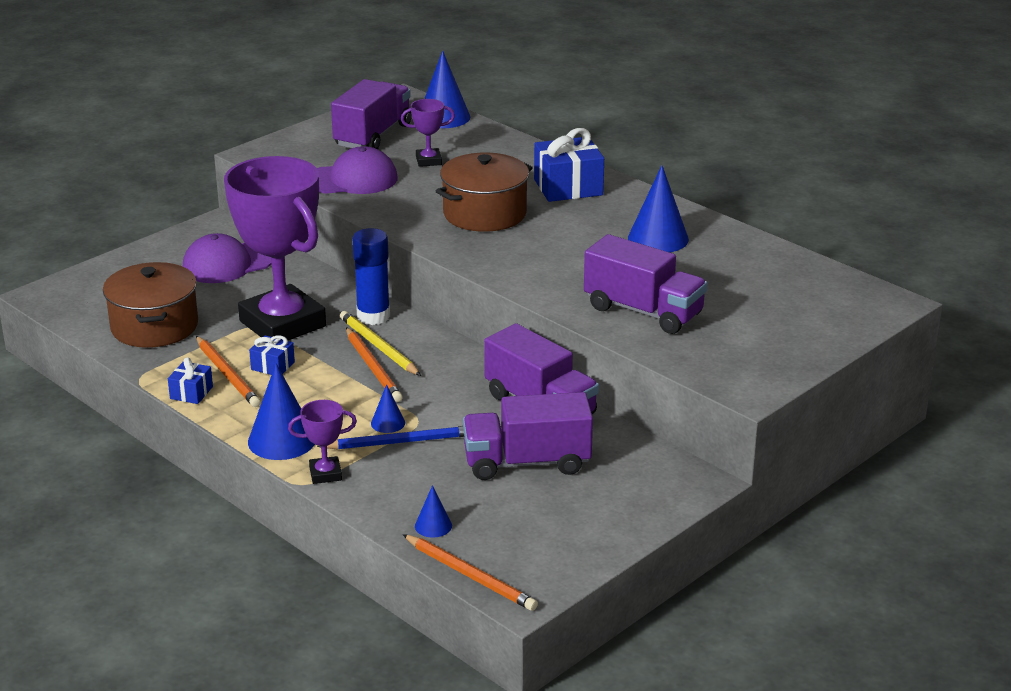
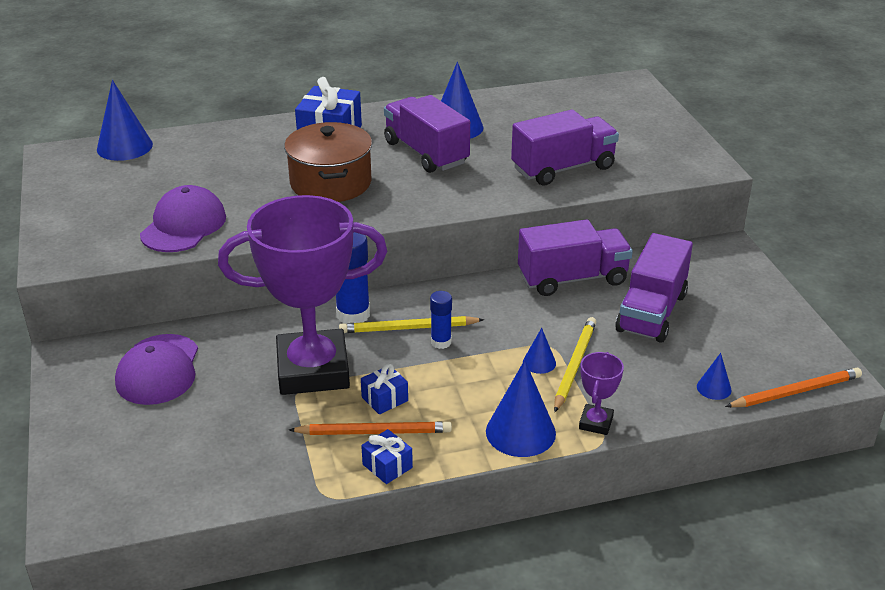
camera: 60 degrees left, 5 degrees up
brown pot [103,262,198,348] -> none
blue pencil [317,426,464,450] -> yellow pencil [554,317,596,412]
purple truck [331,79,412,149] -> purple truck moved to [384,95,470,173]
orange pencil [346,327,403,402] -> blue glue stick [430,291,452,349]
purple trophy [401,99,455,167] -> none

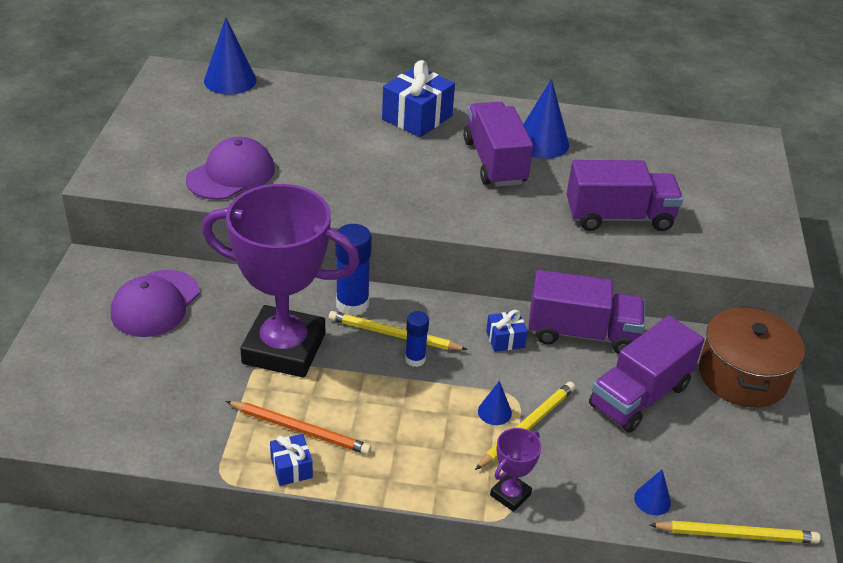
camera: 20 degrees right, 5 degrees up
brown pot [284,122,372,202] -> brown pot moved to [699,306,805,408]
blue gift [361,364,408,414] -> blue gift moved to [486,310,528,352]
blue cone [486,360,556,457] -> none
orange pencil [725,368,862,407] -> yellow pencil [650,521,820,543]

